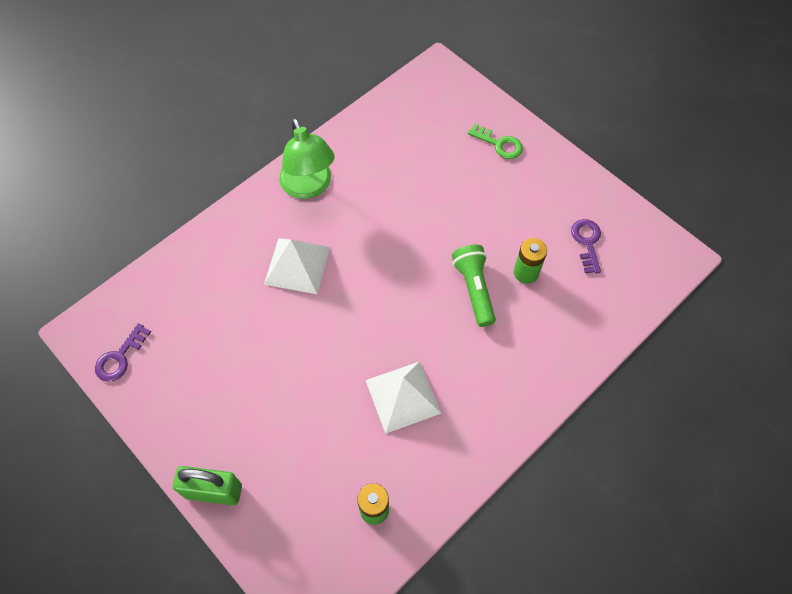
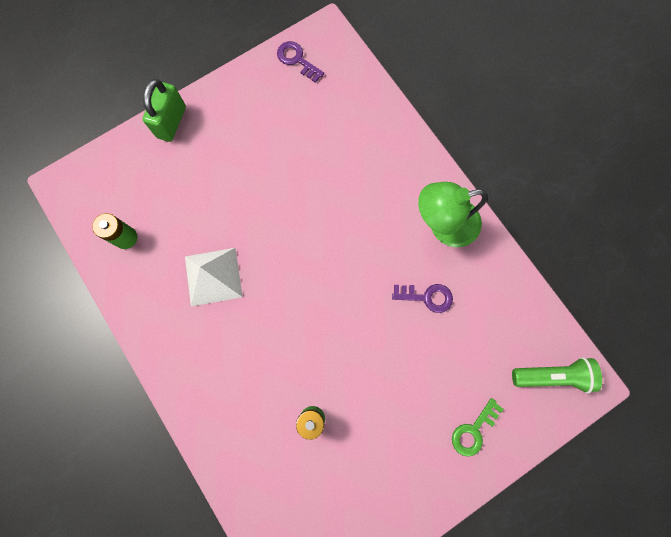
camera: 100 degrees right, 15 degrees up
white pyramid [264,238,330,294] -> none
green flashlight [452,245,496,327] -> green flashlight moved to [512,357,602,394]
purple key [571,219,601,274] -> purple key moved to [392,284,453,313]

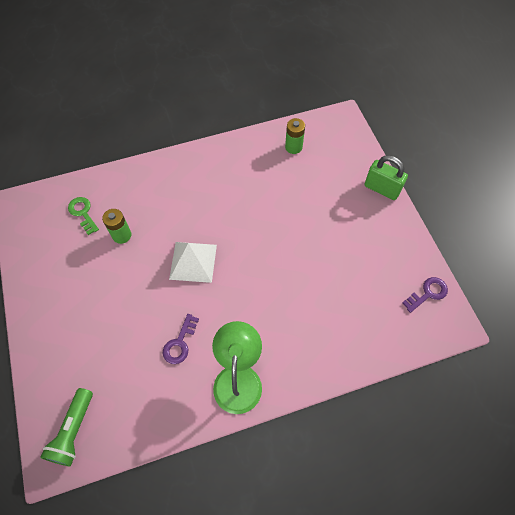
camera: 105 degrees right, 15 degrees down
white pyramid [185,248,243,306] -> white pyramid moved to [169,242,217,283]
green key [452,398,504,456] -> green key moved to [68,197,99,235]

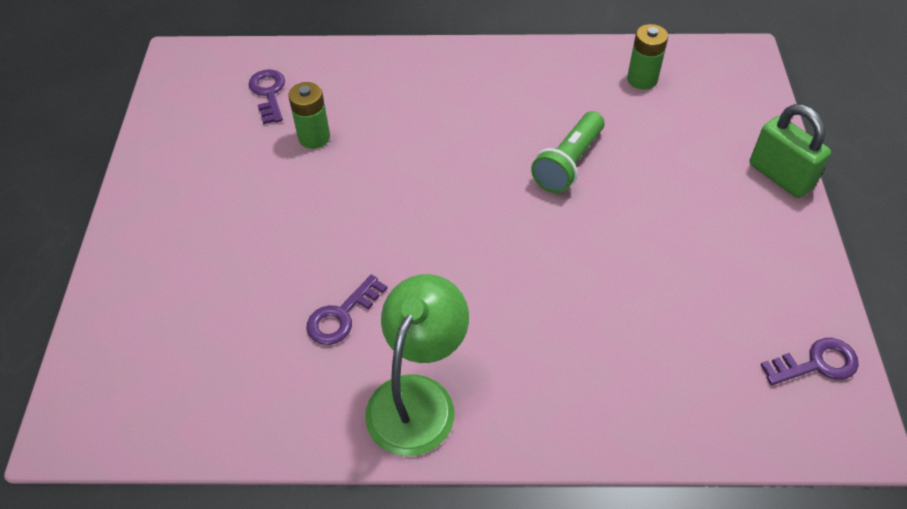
camera: 20 degrees right, 10 degrees down
green flashlight [40,388,93,467] -> green flashlight moved to [531,111,605,193]
green key [68,197,99,235] -> purple key [248,69,285,124]
white pyramid [169,242,217,283] -> none

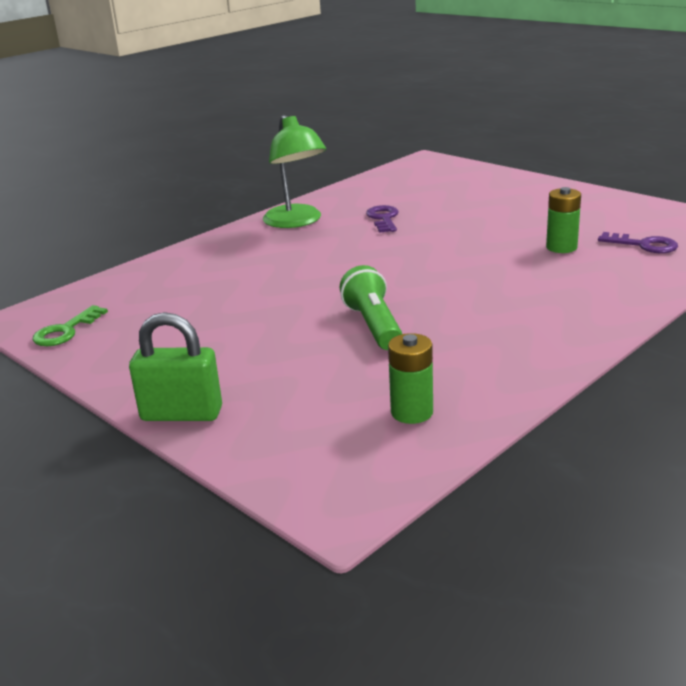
camera: 135 degrees right, 25 degrees down
purple key [760,338,859,385] -> green key [33,305,108,346]

